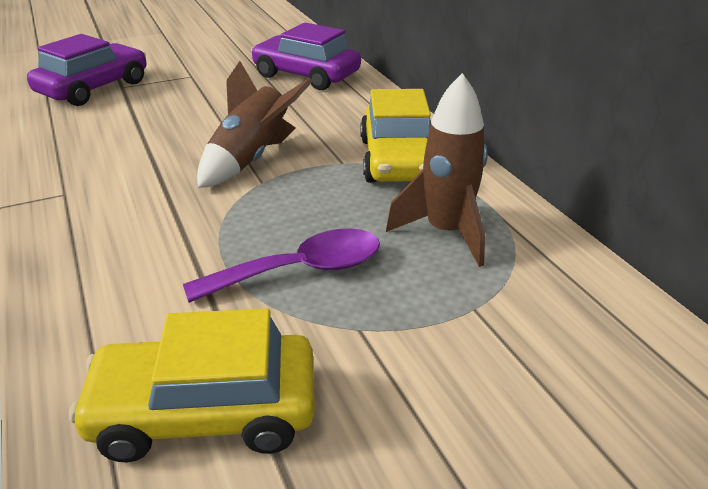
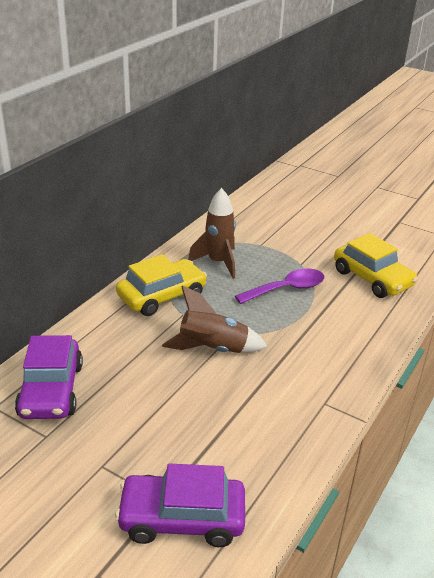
camera: 125 degrees left, 0 degrees up
purple spoon [183,229,380,303] -> purple spoon turned 120 degrees clockwise [235,269,324,304]

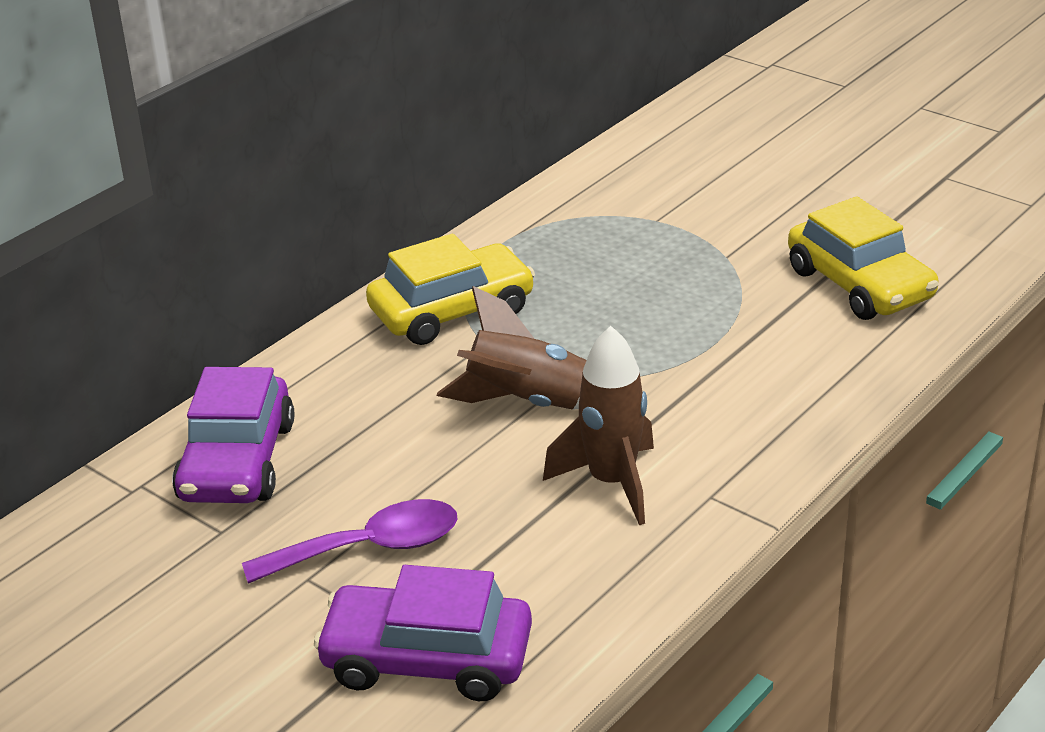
camera: 10 degrees right, 0 degrees up
brown rocket [188,188,236,279] -> brown rocket moved to [543,326,654,525]
purple spoon [235,269,324,304] -> purple spoon moved to [242,499,458,584]

